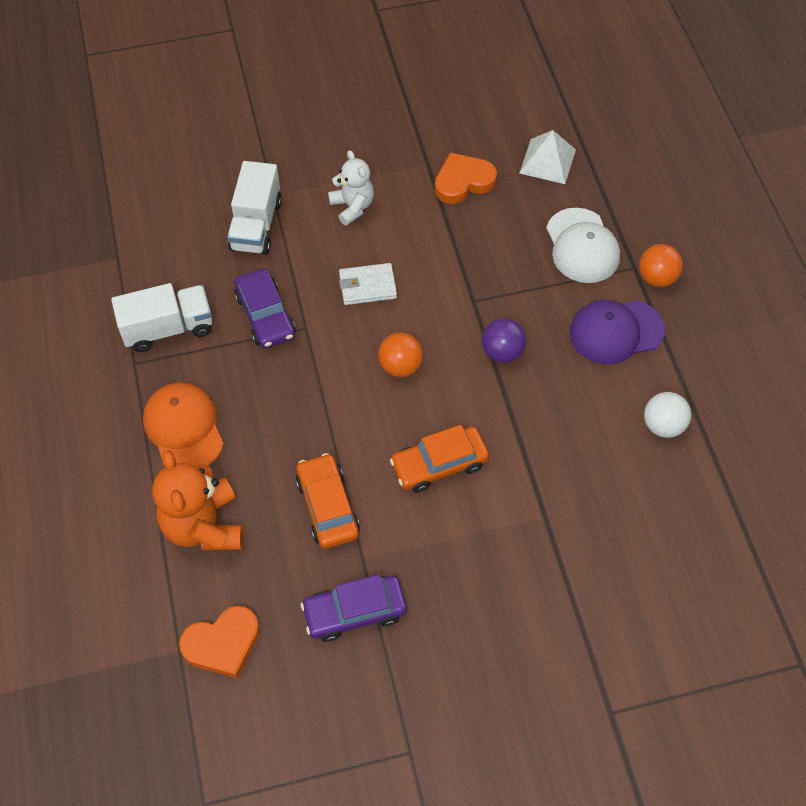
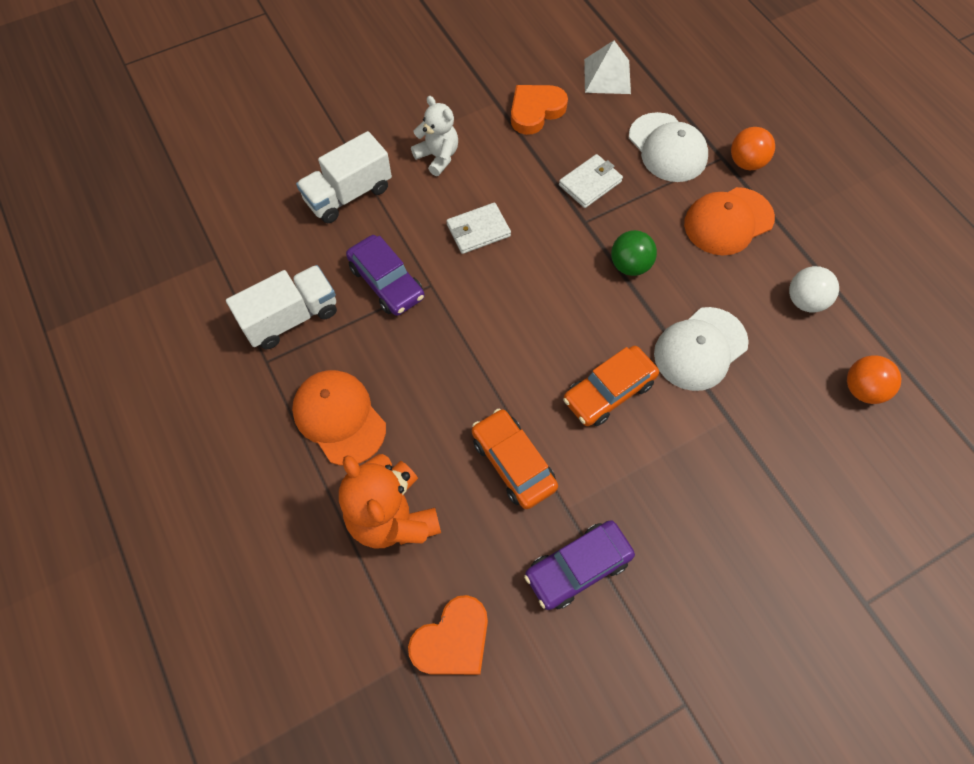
camera: 15 degrees left, 5 degrees up
white truck [227,161,282,255] -> white truck turned 60 degrees clockwise [296,131,392,223]
orange ball [378,333,423,377] -> orange ball moved to [847,356,901,404]
purple ball [482,318,526,363] -> green ball [611,230,657,276]
purple cap [570,300,665,365] -> orange cap [684,187,775,256]
none -> white wallet [559,154,623,208]
none -> white cap [654,307,749,391]

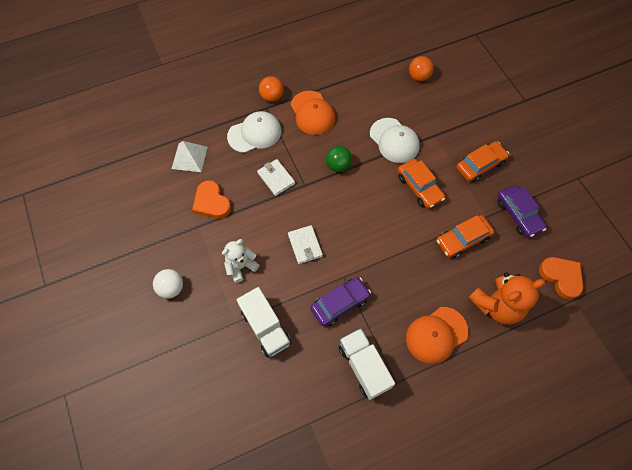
camera: 85 degrees left, 0 degrees up
white ball [789,266,839,312] -> white ball moved to [153,269,183,299]
none -> orange car [456,141,509,182]

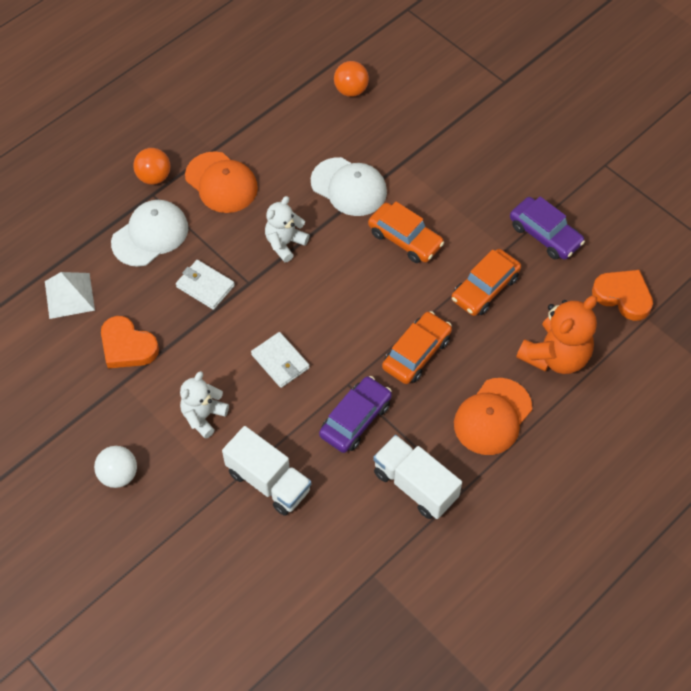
camera: 20 degrees left, 5 degrees down
green ball [326,146,352,172] -> white teddy bear [265,196,310,262]
orange car [456,141,509,182] -> orange car moved to [382,311,452,384]

